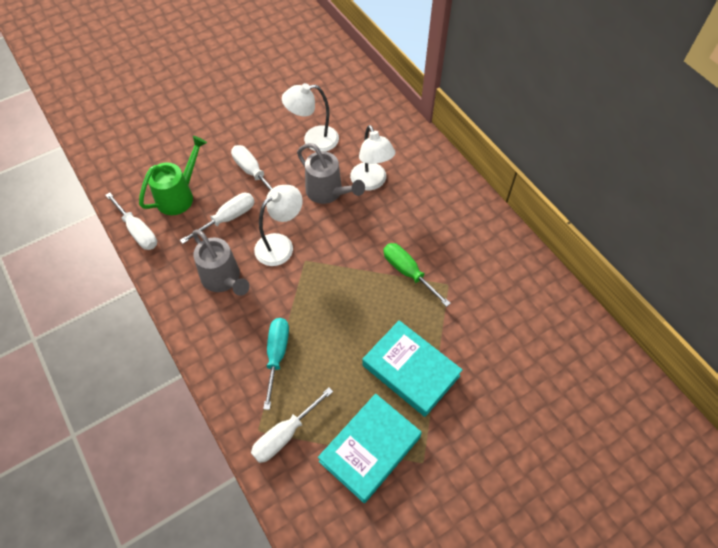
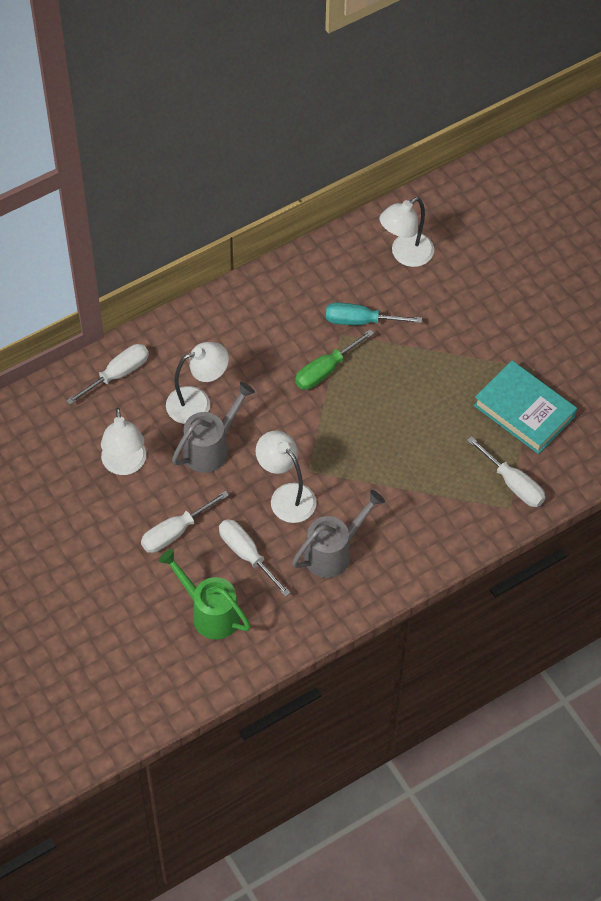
camera: 90 degrees left, 0 degrees up
white screwdriver [105,192,157,250] -> white screwdriver moved to [66,344,149,405]
turquoise screwdriver [263,318,289,410] -> turquoise screwdriver moved to [326,303,422,325]
turquoise book [362,320,463,417] -> none
none -> white lamp [380,197,434,267]

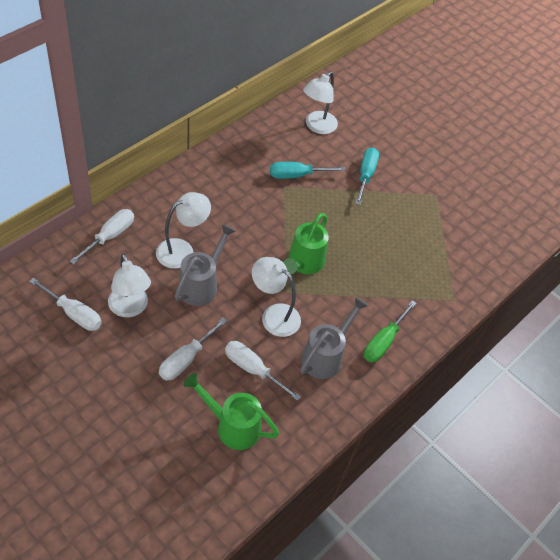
camera: 20 degrees left, 5 degrees down
green screwdriver [295,330,374,390] -> green screwdriver moved to [364,300,417,362]
white screwdriver [467,436,546,507] -> white screwdriver moved to [29,278,102,331]
turquoise book [474,361,577,454] -> none
none -> green watering can [283,213,329,274]
none -> turquoise screwdriver [355,148,379,205]

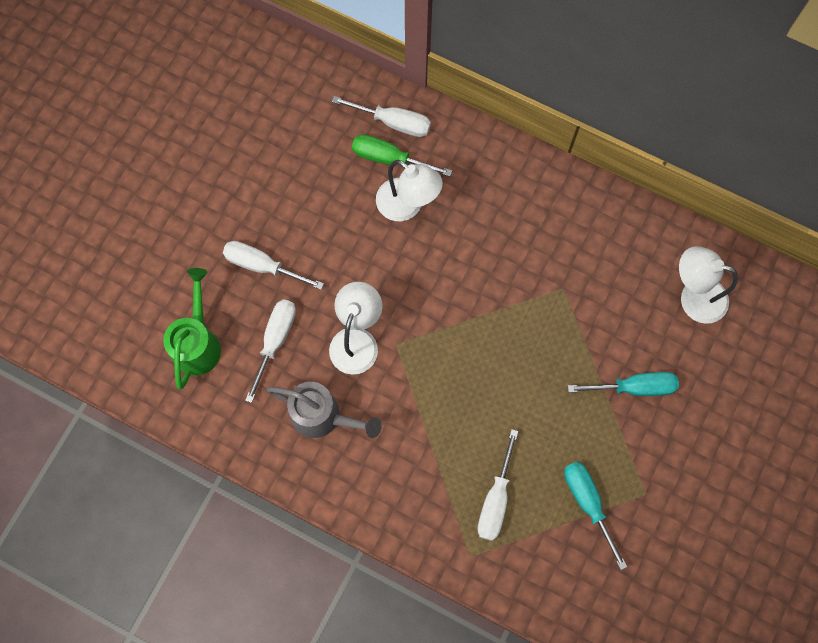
camera: 80 degrees right, 20 degrees up
white screwdriver [29,278,102,331] -> white screwdriver moved to [478,429,519,541]
white lamp [108,253,151,317] -> none
grey watering can [175,224,236,306] -> none
turquoise screwdriver [270,162,346,179] -> turquoise screwdriver moved to [564,462,627,570]
green watering can [283,213,329,274] -> none
green screwdriver [364,300,417,362] -> green screwdriver moved to [352,134,452,177]

